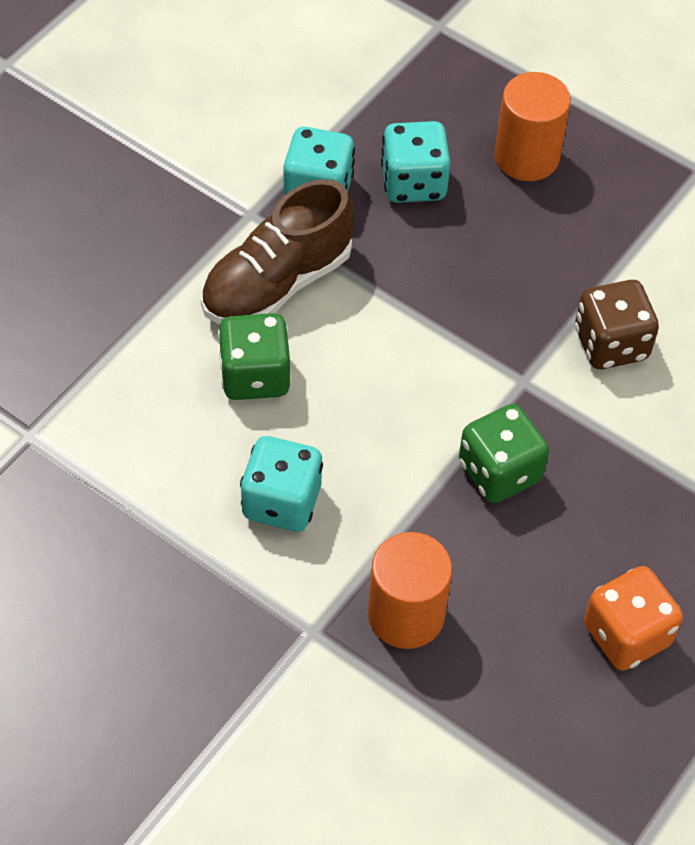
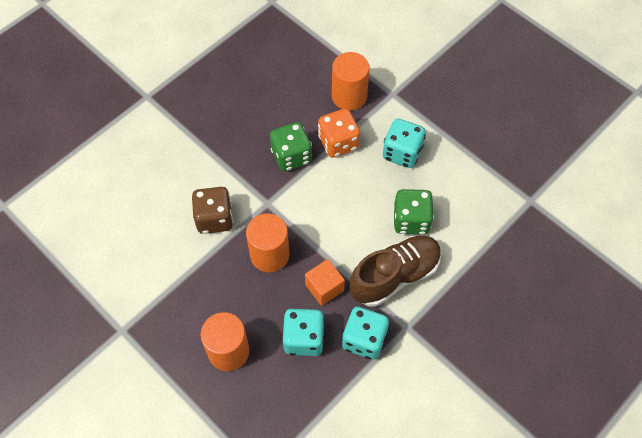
camera: 170 degrees left, 5 degrees up
orange dice [584,566,683,671] -> orange dice moved to [318,109,360,158]
none -> orange cylinder [246,213,289,272]
none -> orange cube [305,259,345,306]

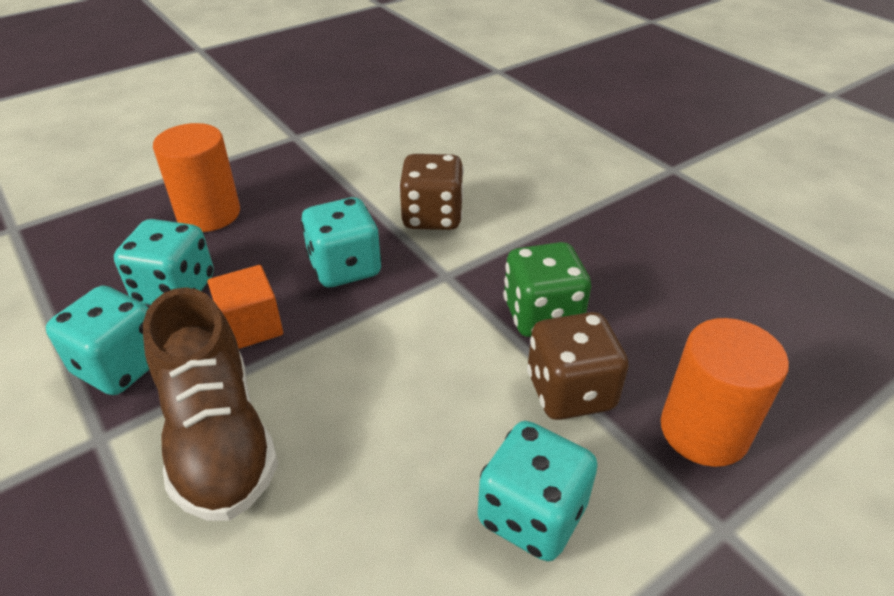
camera: 100 degrees right, 20 degrees down
orange cylinder [246,213,289,272] -> turquoise dice [301,197,382,287]
orange dice [318,109,360,158] -> brown dice [527,312,629,420]
green dice [393,189,434,235] -> none

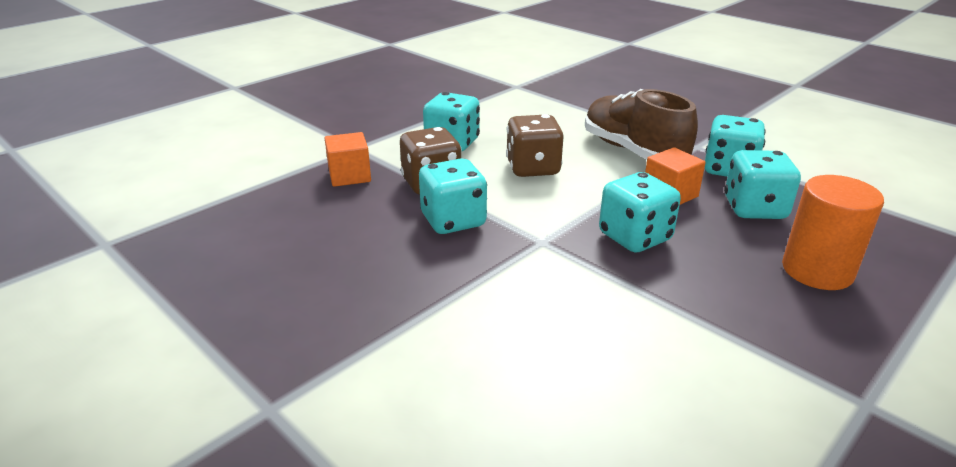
camera: 170 degrees right, 10 degrees down
brown dice [399,154,464,230] -> brown dice moved to [506,114,564,177]
green dice [503,242,591,337] -> turquoise dice [419,159,487,234]
orange cylinder [661,318,789,467] -> orange cube [325,132,371,187]

